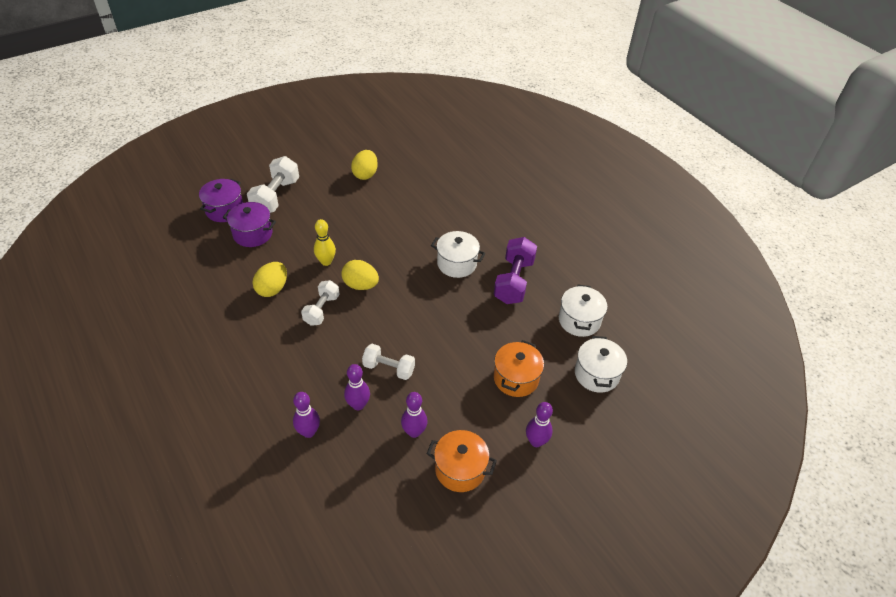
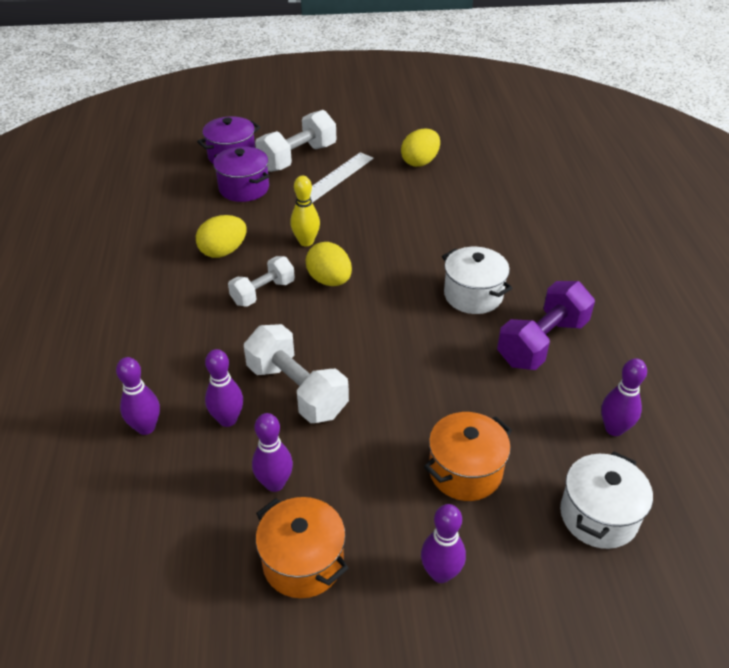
camera: 30 degrees right, 5 degrees down
white dumbbell [362,344,415,380] -> white dumbbell [244,324,349,423], size x1.54
white pot [559,284,607,337] -> purple bowling pin [601,358,647,436]
none -> white ruler [310,152,374,203]

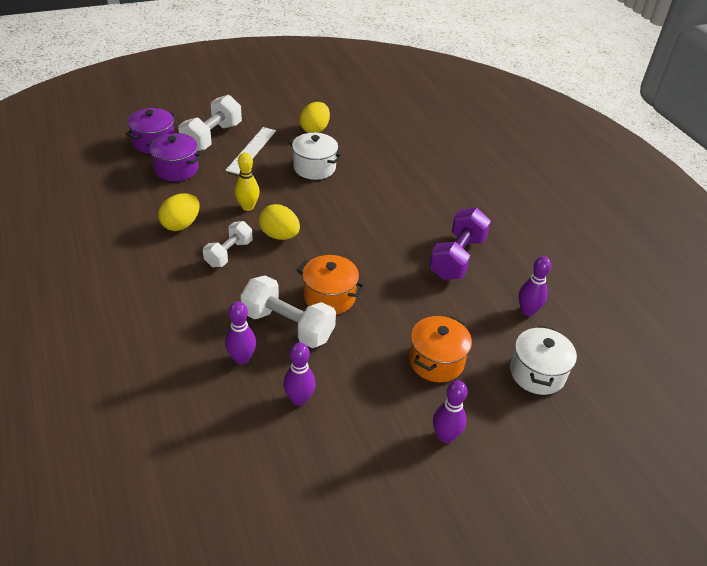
camera: 20 degrees left, 0 degrees up
purple bowling pin [116,357,160,435] -> none
orange pot [256,497,348,598] -> orange pot moved to [297,255,365,315]
white pot [442,247,512,314] -> white pot moved to [288,133,343,180]

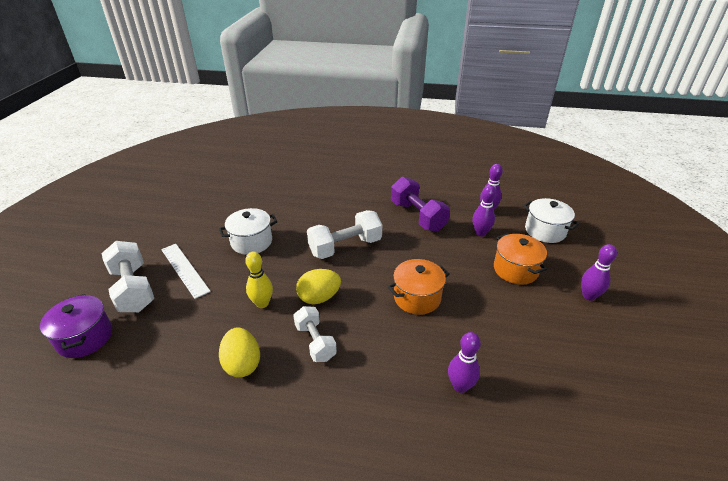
camera: 55 degrees left, 5 degrees down
purple pot [146,133,202,181] -> none
white dumbbell [240,275,336,348] -> white dumbbell moved to [307,210,382,259]
purple bowling pin [283,342,316,406] -> purple bowling pin moved to [472,185,496,237]
yellow egg [300,102,330,133] -> none

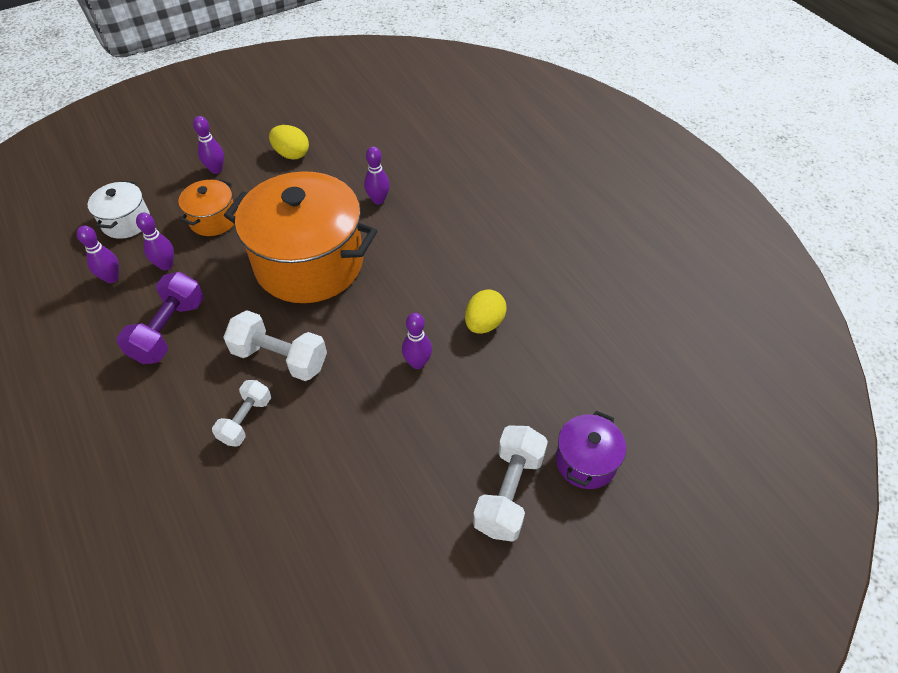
camera: 130 degrees left, 15 degrees up
white ruler [161,244,211,299] -> none
white pot [219,208,277,255] -> none
yellow bowling pin [245,252,273,308] -> purple bowling pin [402,313,432,369]
white dumbbell [293,306,337,362] -> white dumbbell moved to [212,380,271,447]
yellow egg [296,269,341,304] -> yellow egg moved to [269,125,309,160]
orange pot [388,259,449,315] -> orange pot [224,171,377,303], size x2.16

